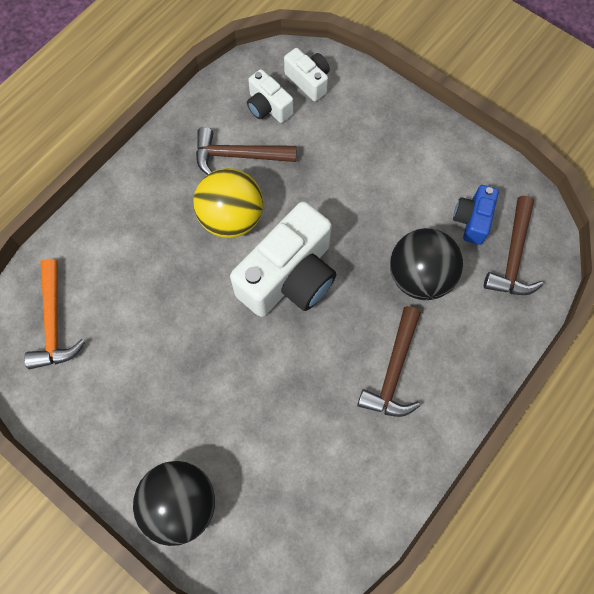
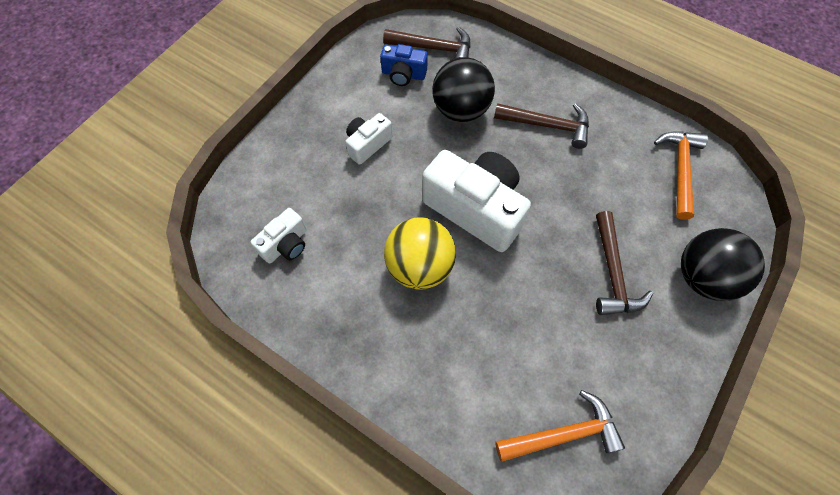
camera: 95 degrees left, 5 degrees down
brown hammer [196,127,297,175] -> brown hammer moved to [596,211,653,315]
white camera [284,48,330,102] -> white camera moved to [345,113,392,165]
none -> orange hammer [654,131,708,220]

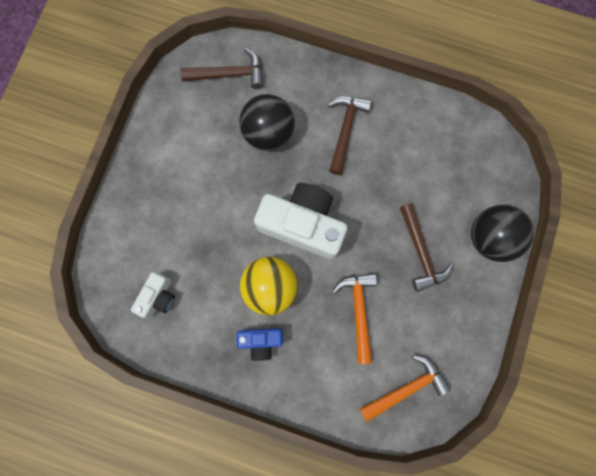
camera: 15 degrees left, 15 degrees up
white camera [345,113,392,165] -> none
blue camera [380,44,428,86] -> blue camera moved to [237,328,283,361]
brown hammer [494,103,589,149] -> brown hammer turned 75 degrees counterclockwise [327,96,372,175]
orange hammer [654,131,708,220] -> orange hammer moved to [332,273,377,364]

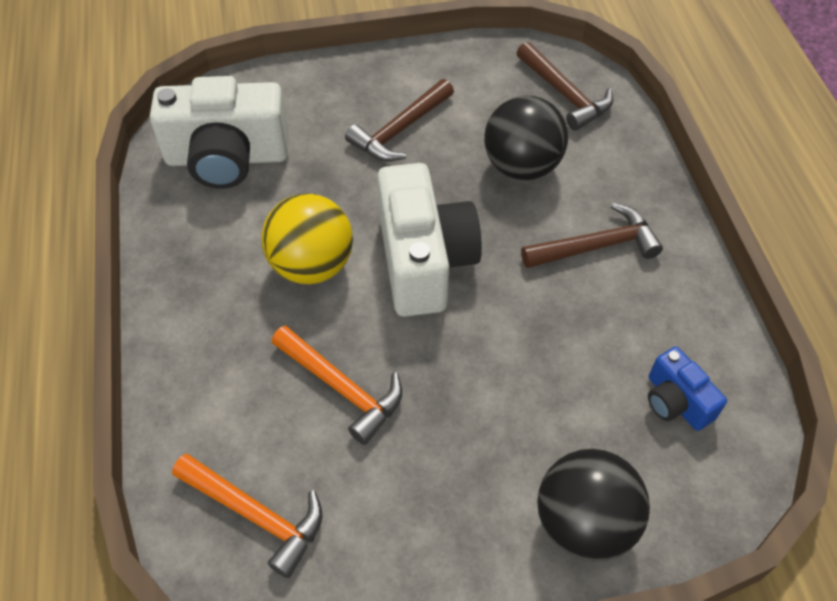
camera: 60 degrees right, 25 degrees down
white camera [131,272,175,318] -> white camera [150,76,289,189], size x1.98
blue camera [237,328,283,361] -> blue camera moved to [648,347,727,431]
orange hammer [332,273,377,364] -> orange hammer turned 75 degrees clockwise [271,325,402,445]
brown hammer [400,203,454,292] -> brown hammer moved to [345,79,454,161]

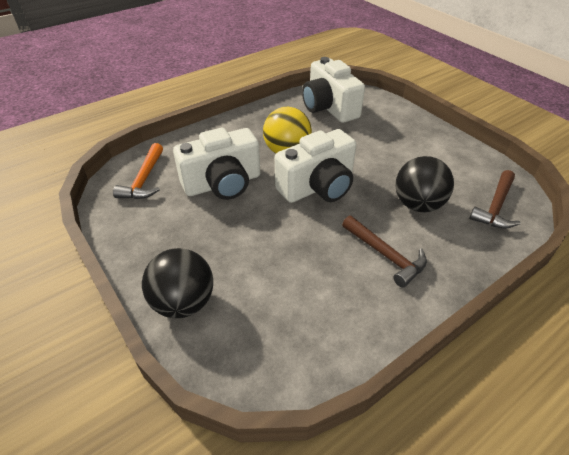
camera: 65 degrees right, 10 degrees down
orange hammer [271,325,402,445] -> white camera [173,128,260,200]
brown hammer [345,79,454,161] -> none
blue camera [648,347,727,431] -> none

